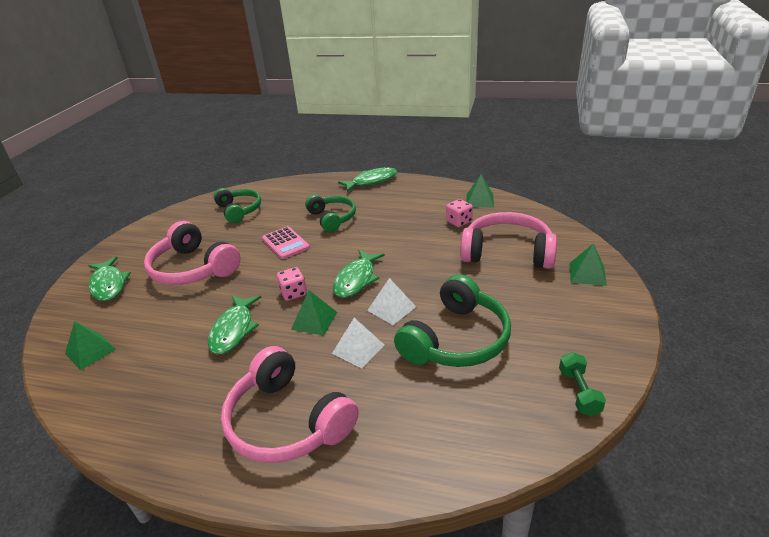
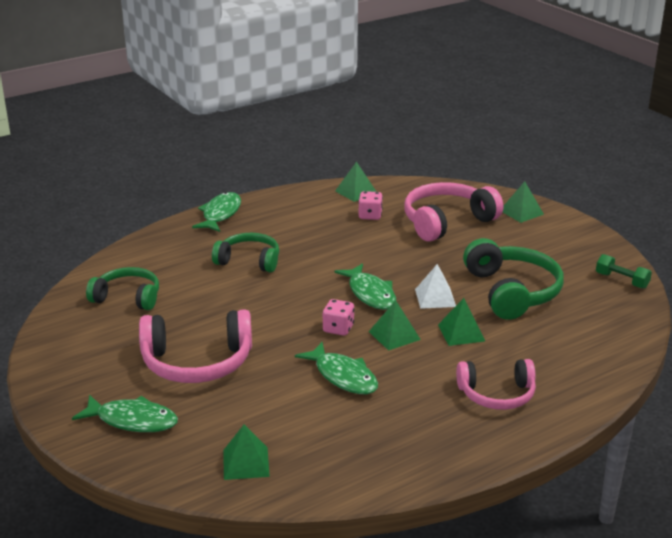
camera: 50 degrees left, 5 degrees down
pink headphones [221,346,358,463] -> pink headphones [456,359,536,410], size x0.65
pink calculator [262,226,310,259] -> none
white pyramid [332,318,384,368] -> green pyramid [438,298,485,346]

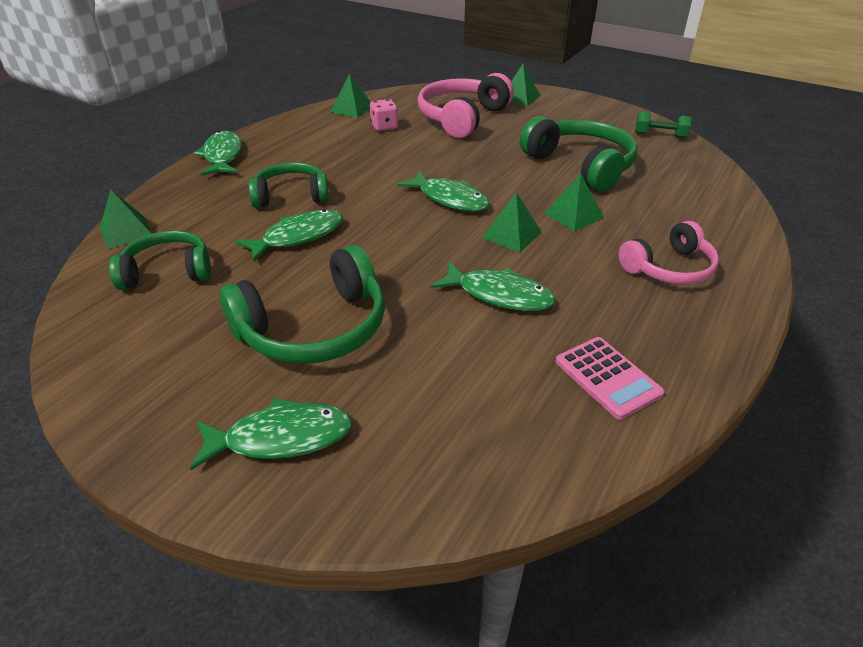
camera: 25 degrees left, 10 degrees up
pink headphones [139,309,252,383] -> green headphones [219,245,385,364]
green pyramid [223,425,270,480] -> green pyramid moved to [100,189,152,249]
pink dice [322,299,354,336] -> none
white pyramid [415,264,456,309] -> none
none -> green fish [235,209,343,262]
none -> pink calculator [555,337,665,420]

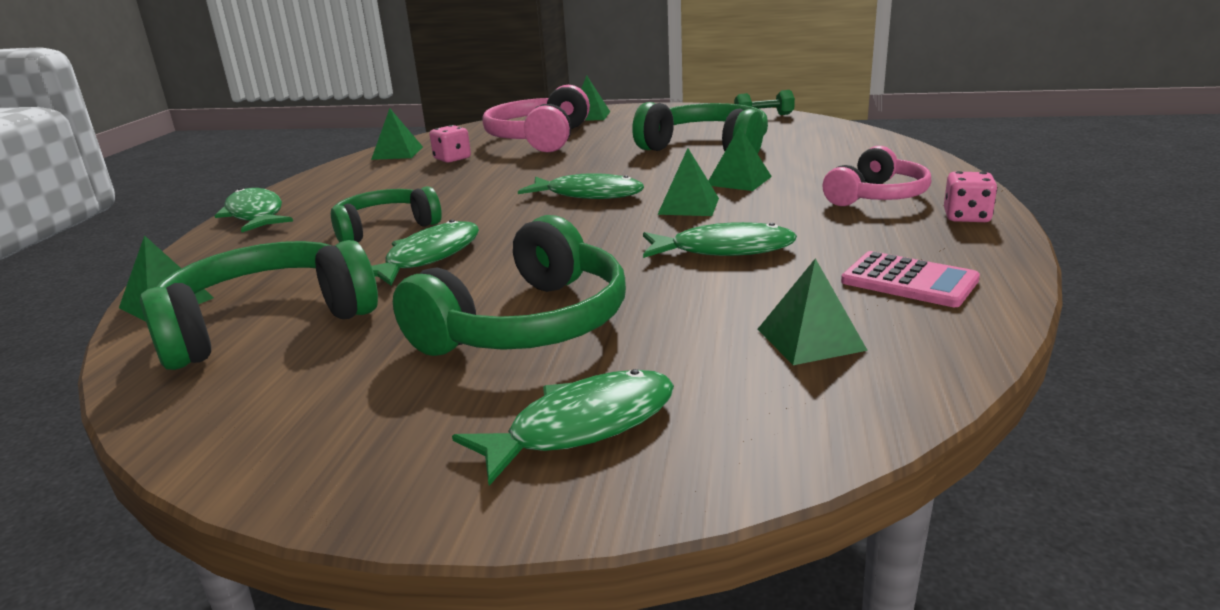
camera: 20 degrees left, 15 degrees down
green headphones [109,230,211,290] -> green headphones [140,240,378,370], size x1.53
none -> green pyramid [758,258,868,365]
none -> pink dice [944,171,997,222]

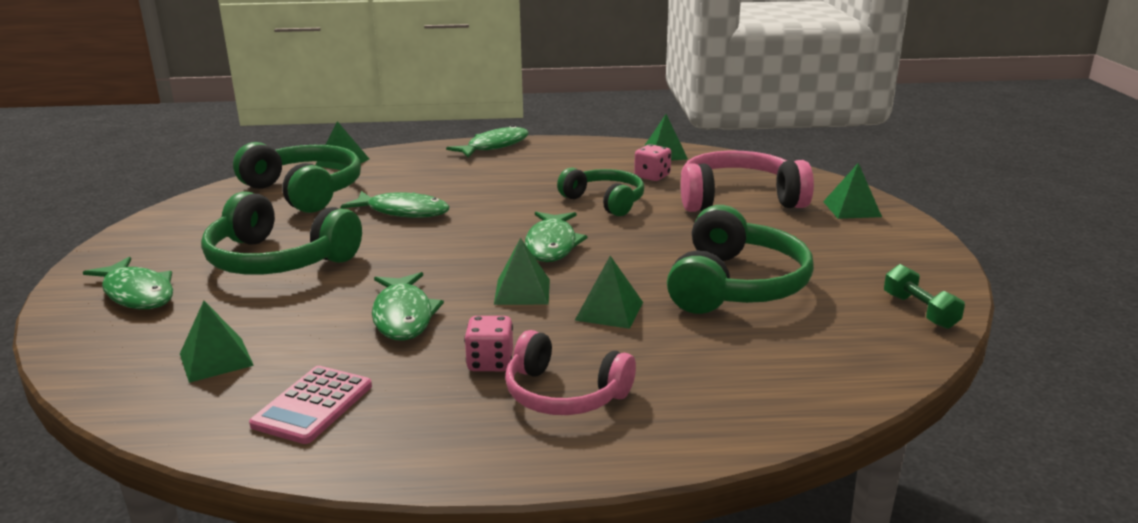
camera: 75 degrees right, 0 degrees up
green headphones [331,186,442,242] -> green headphones moved to [557,167,644,216]
pink dice [944,171,997,222] -> pink dice moved to [464,316,513,371]

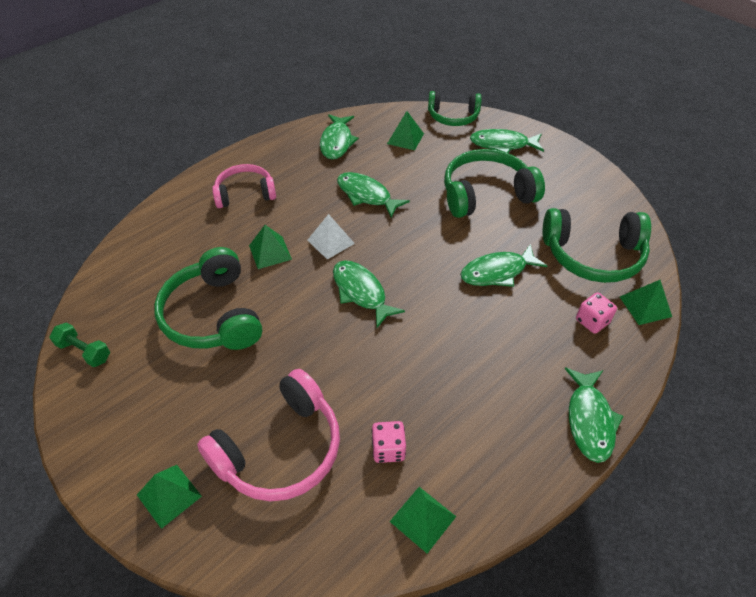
camera: 140 degrees right, 25 degrees up
pink calculator [249,366,372,444] -> green fish [320,114,359,159]
pink dice [464,316,513,371] -> pink dice moved to [576,293,617,334]
green pyramid [494,238,550,305] -> white pyramid [307,214,355,260]
green headphones [557,167,644,216] -> green headphones moved to [428,91,482,126]

